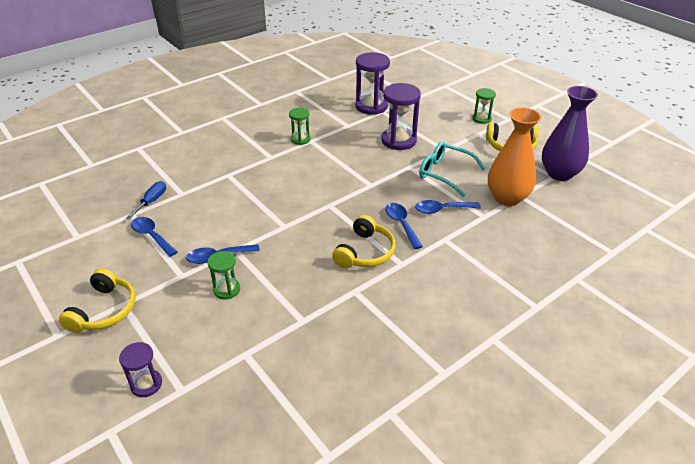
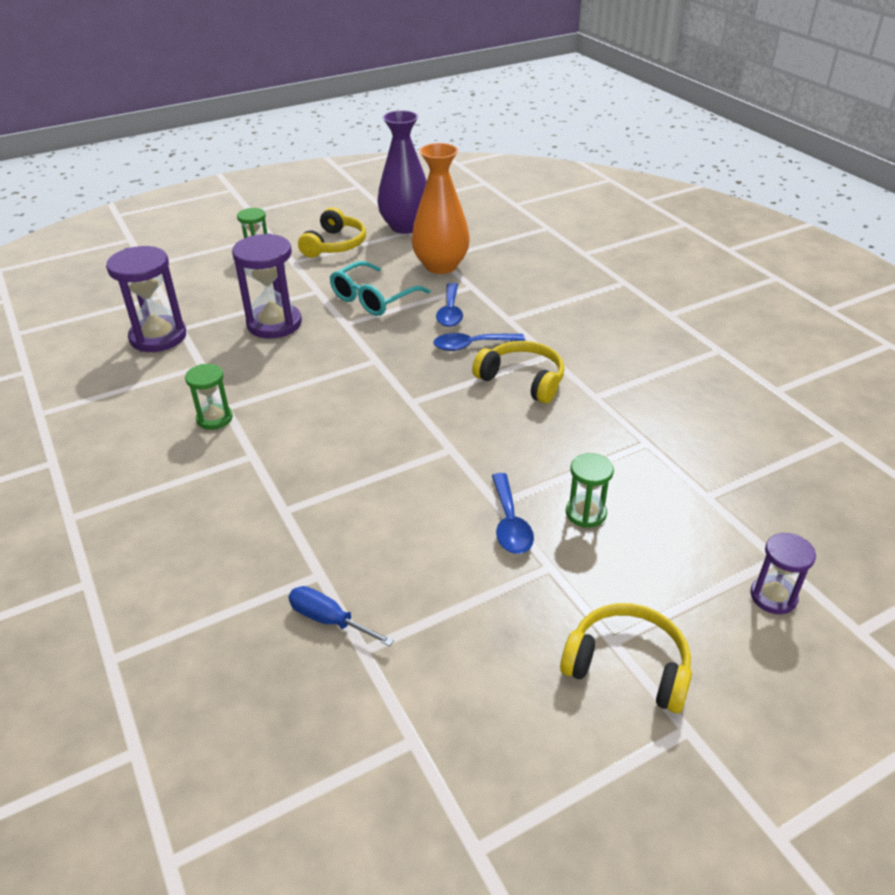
camera: 80 degrees left, 0 degrees up
blue spoon [131,217,177,257] -> none

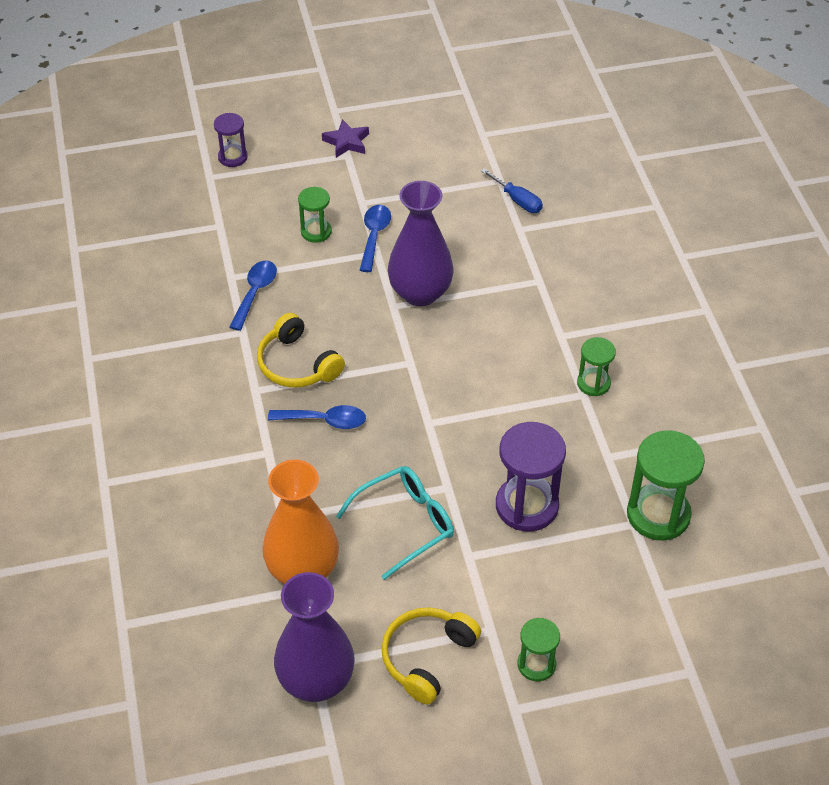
camera: 165 degrees left, 10 degrees up
purple hourglass [106,246,186,352] -> green hourglass [627,430,705,540]
blue spoon [436,283,463,327] -> blue spoon moved to [229,261,277,331]
yellow headphones [560,603,692,713] -> purple star [322,119,369,158]
none -> purple vase [388,181,454,306]

